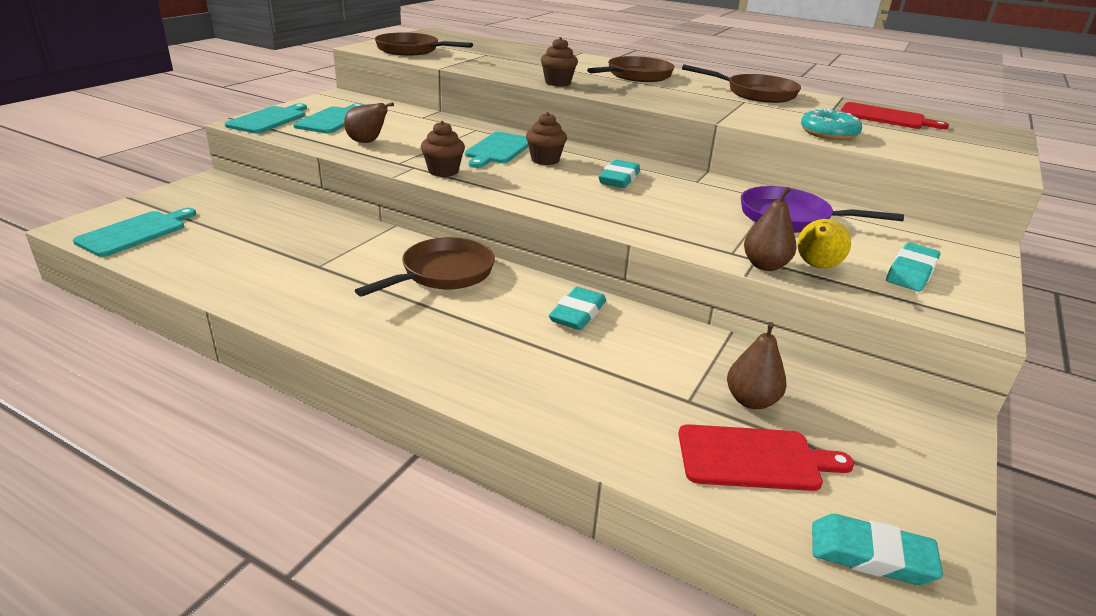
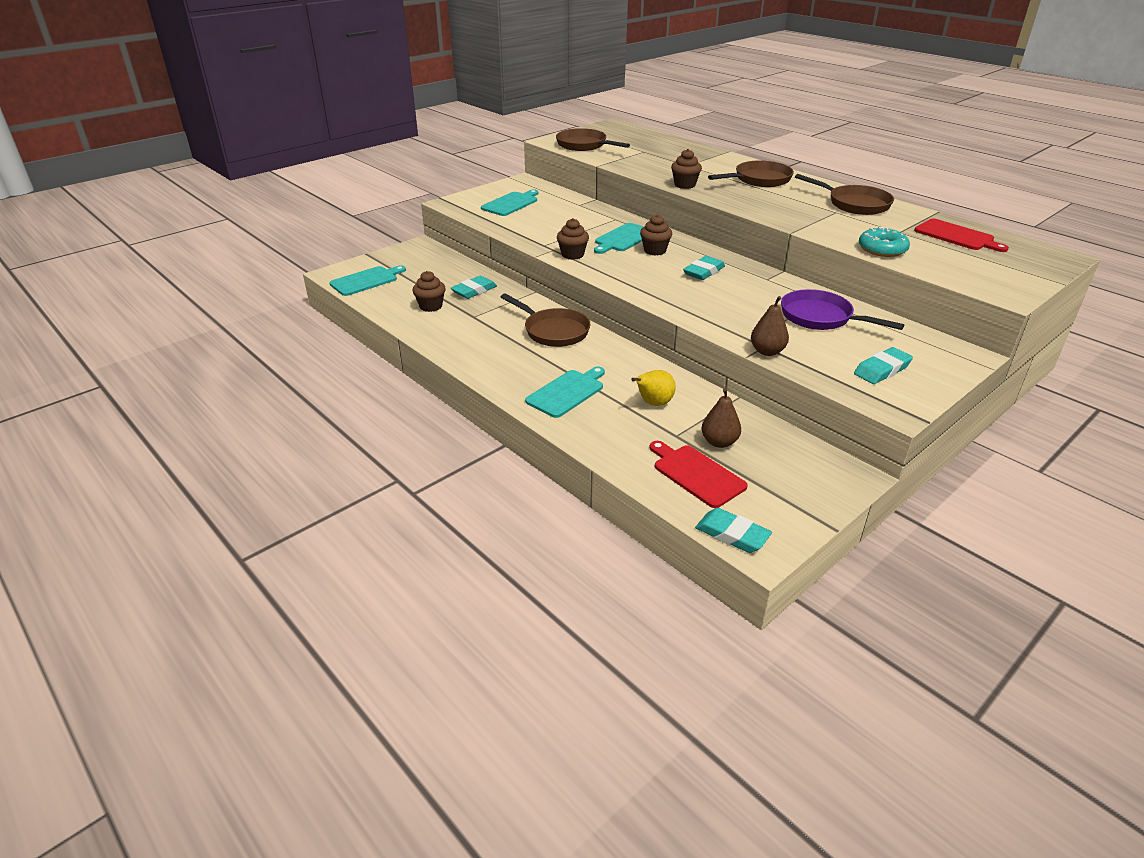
camera: 20 degrees right, 5 degrees up
turquoise cutting board [224,103,307,133] -> turquoise cutting board moved to [525,366,605,418]
brown pear [344,102,394,143] -> none
brown pan [355,237,495,297] -> brown pan turned 75 degrees clockwise [501,293,591,347]
turquoise eraser [549,287,606,330] -> turquoise eraser moved to [451,276,497,299]
red cutting board [678,424,854,491] -> red cutting board turned 150 degrees counterclockwise [649,441,748,508]
yellow pear [798,219,851,268] -> yellow pear moved to [631,370,676,406]
none -> brown cupcake [412,271,446,312]

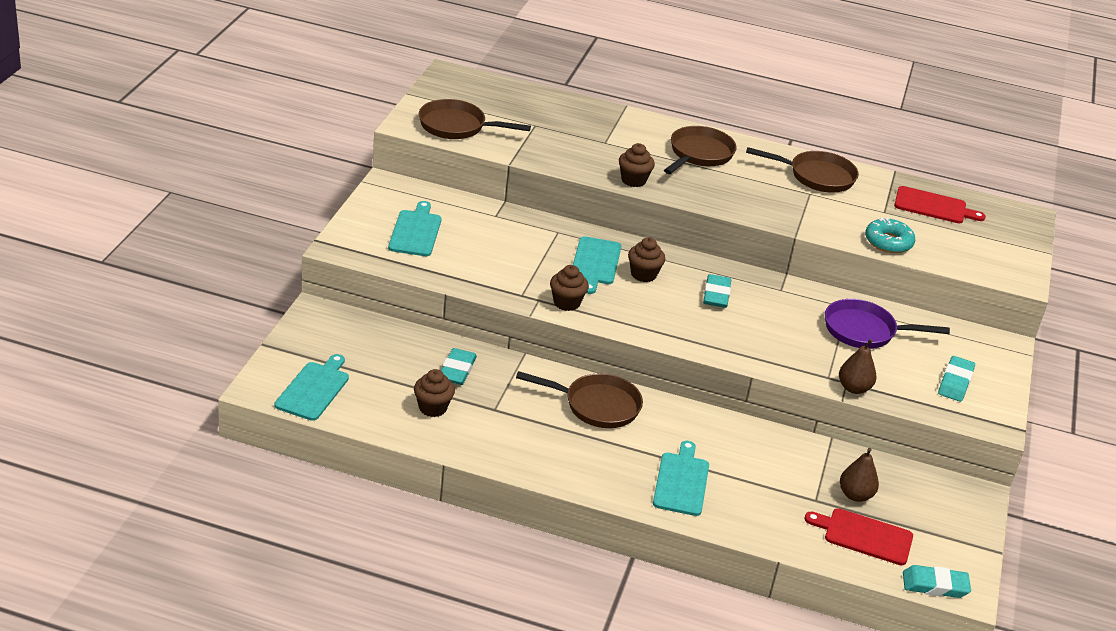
camera: 35 degrees left, 0 degrees up
yellow pear [631,370,676,406] -> none

